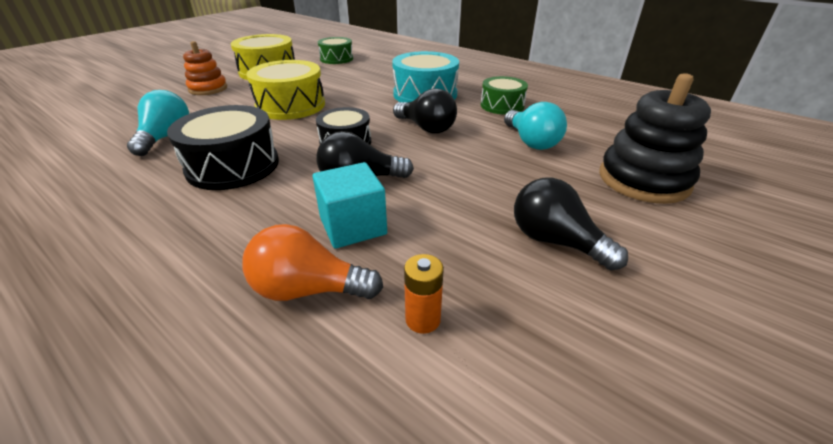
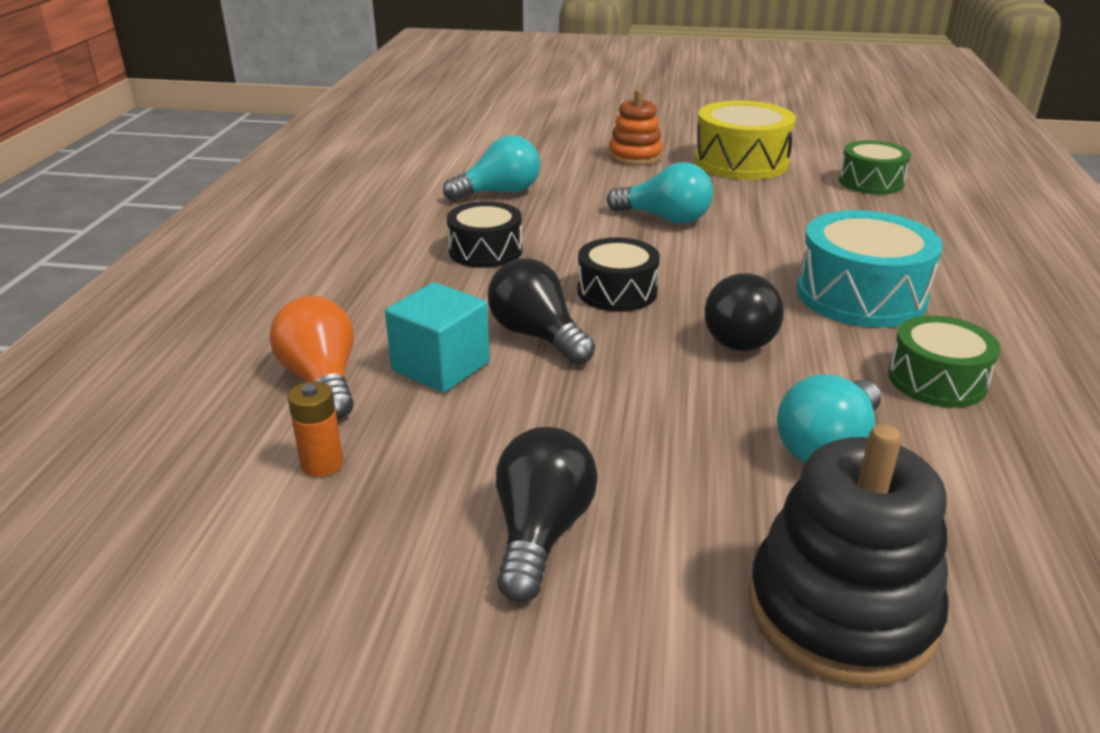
camera: 60 degrees right, 5 degrees down
black drum [167,105,279,190] -> black drum [447,201,522,268], size x0.64
yellow drum [247,60,325,120] -> turquoise light bulb [607,162,713,224]

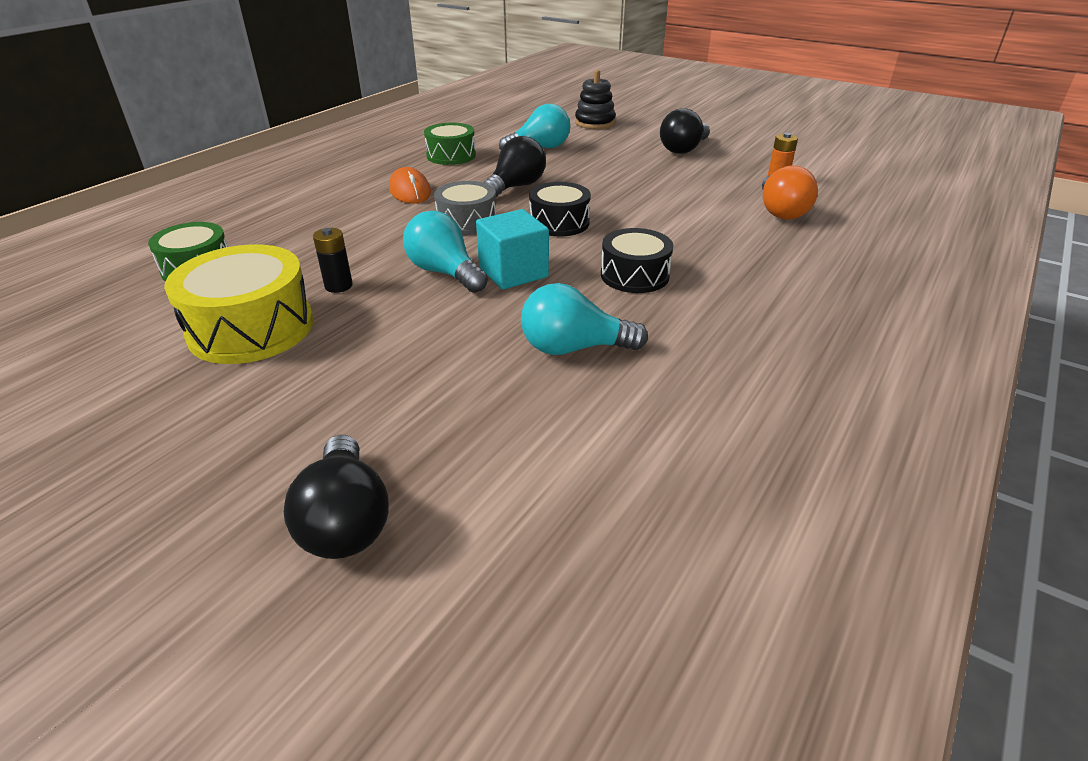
camera: 155 degrees left, 5 degrees up
turquoise cube [385,282,490,393] -> turquoise cube moved to [476,209,549,289]
black light bulb [488,258,595,365] -> black light bulb moved to [284,435,389,559]
orange stacking toy [608,89,663,166] -> none
black stacking toy [748,424,949,687] -> black stacking toy [575,70,616,129], size x0.65
turquoise drum [797,210,943,328] -> orange mouse [389,167,431,204]
none -> black battery [313,228,353,293]
none -> grey drum [434,181,497,235]

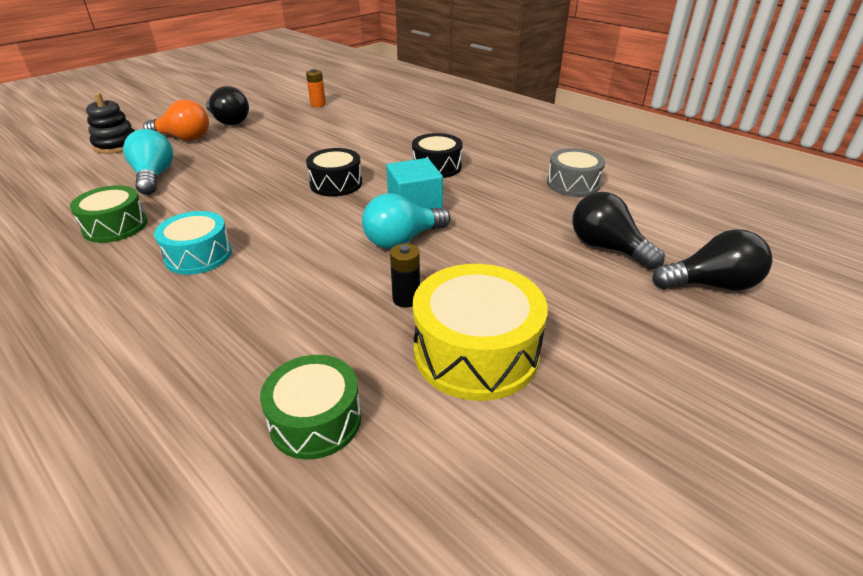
camera: 80 degrees left, 0 degrees up
orange mouse [389,167,431,204] -> turquoise drum [154,211,232,275]
grey drum [434,181,497,235] -> grey drum moved to [547,148,605,197]
black light bulb [484,136,546,197] -> black light bulb moved to [572,192,665,270]
turquoise light bulb [521,283,648,355] -> none
orange light bulb [762,165,818,220] -> orange light bulb moved to [143,100,209,141]

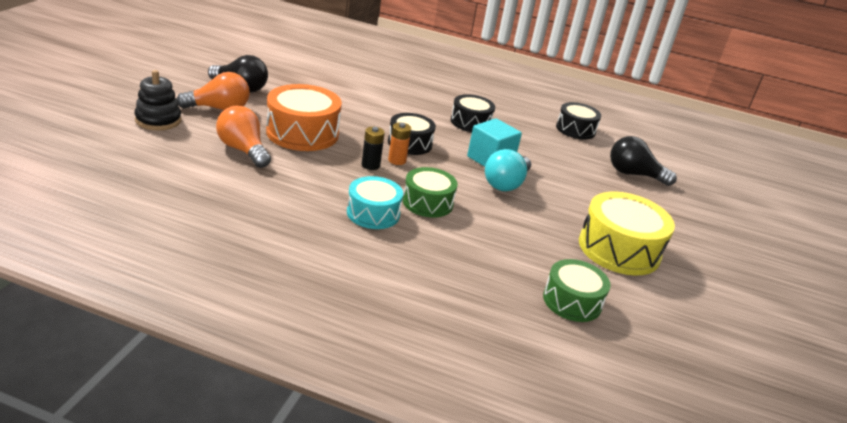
camera: 30 degrees left, 5 degrees down
green drum [70,185,147,243] -> green drum moved to [403,167,458,218]
turquoise light bulb [123,129,173,195] -> orange light bulb [216,106,271,168]
orange battery [306,69,326,107] -> orange battery moved to [388,122,411,165]
black battery [390,243,420,308] -> black battery moved to [362,127,385,170]
grey drum [547,148,605,197] -> black drum [556,102,601,140]
black light bulb [653,229,772,291] -> none
none -> orange drum [266,84,342,151]

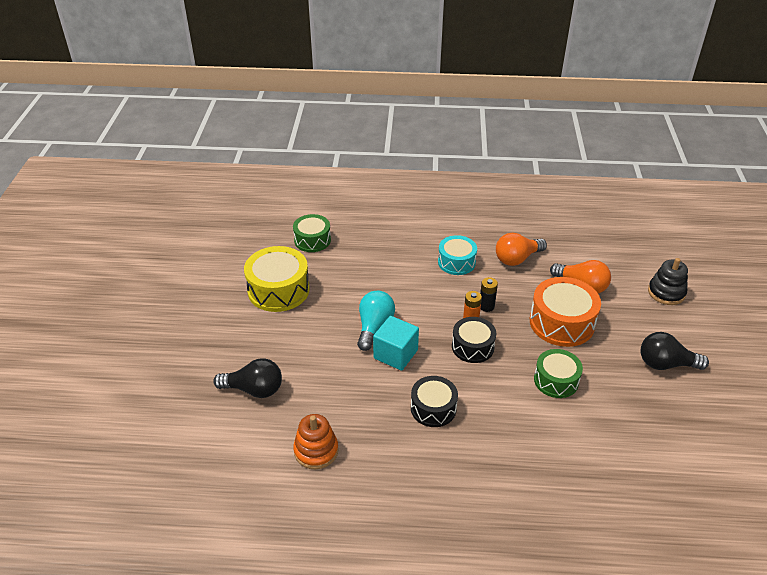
camera: 170 degrees right, 10 degrees up
orange light bulb [176,72,250,110] -> orange light bulb moved to [496,233,547,266]
green drum [403,167,458,218] -> green drum moved to [534,349,583,398]
black drum [556,102,601,140] -> orange stacking toy [293,414,339,469]

